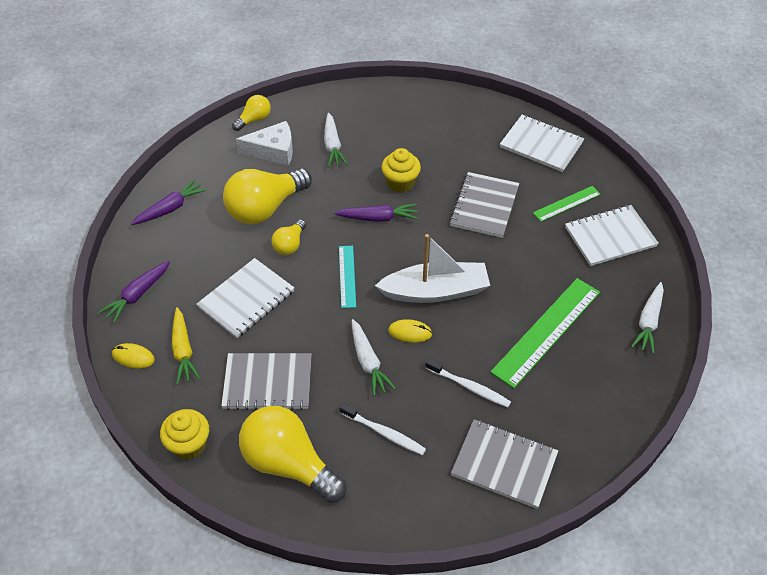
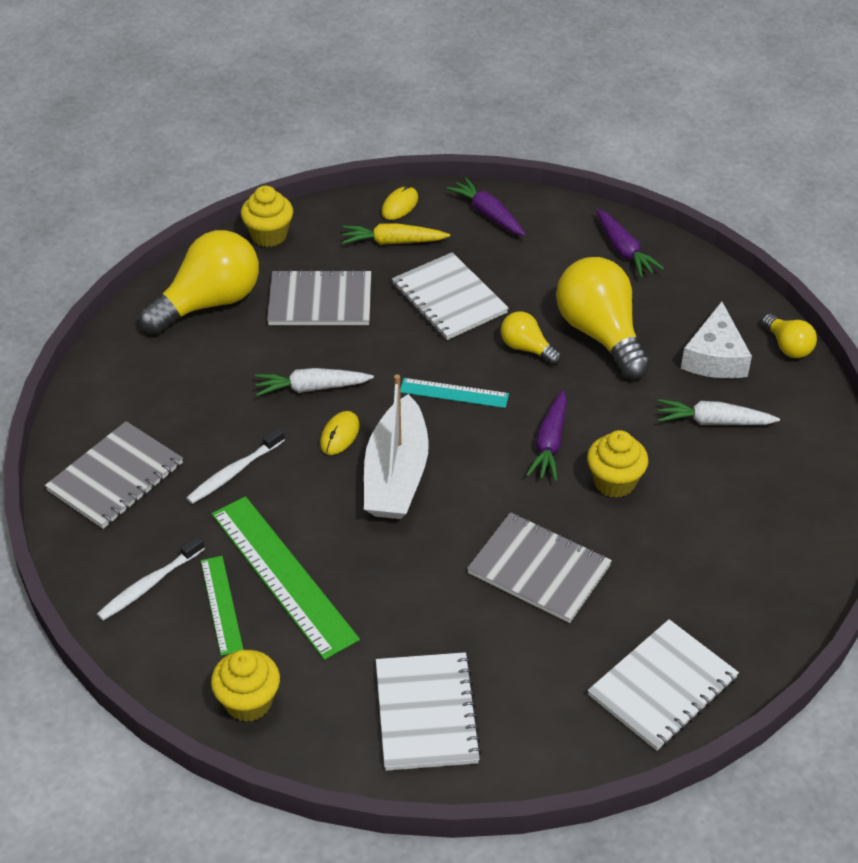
camera: 105 degrees right, 5 degrees down
grey notebook [221,353,311,410] -> grey notebook turned 75 degrees clockwise [267,269,371,325]
white toothbrush [340,403,426,455] -> white toothbrush moved to [97,536,205,621]
green ruler [533,186,601,222] -> green ruler moved to [201,556,244,656]
white carrot [631,282,664,354] -> yellow cupcake [211,650,280,722]

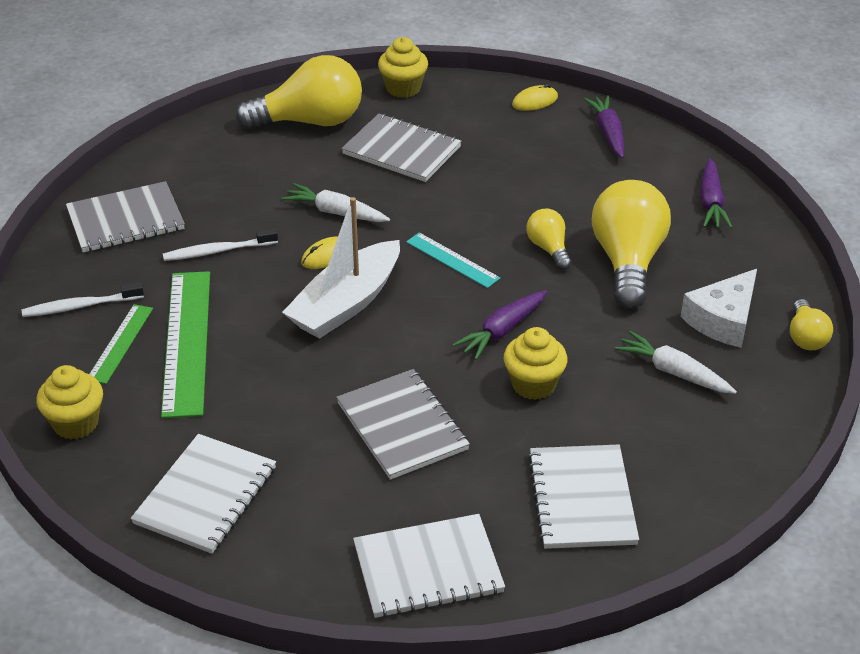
camera: 30 degrees right, 5 degrees down
yellow carrot [342,223,450,245] -> none
white notebook [392,252,509,340] -> white notebook moved to [528,444,639,549]

